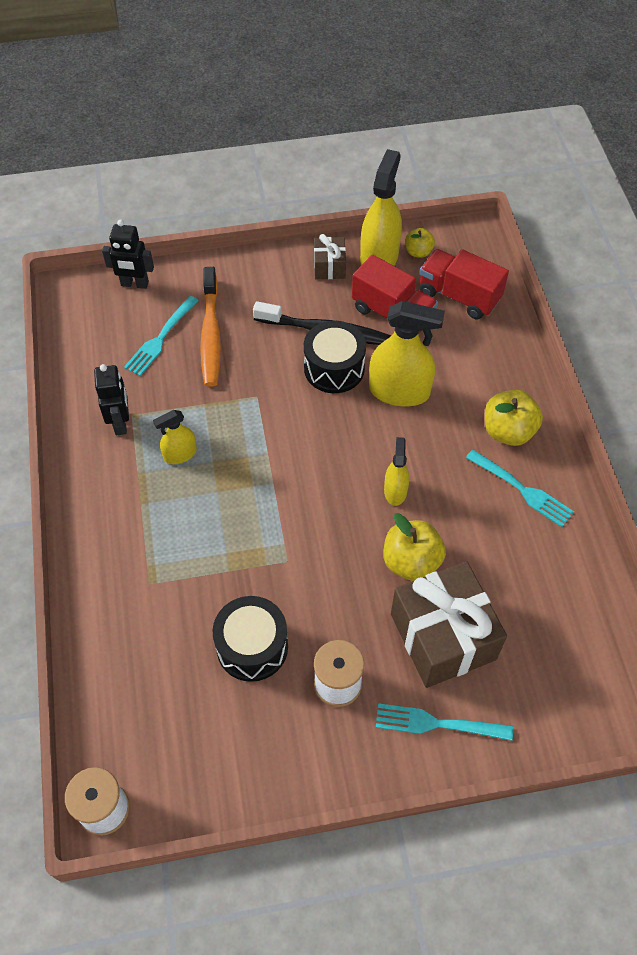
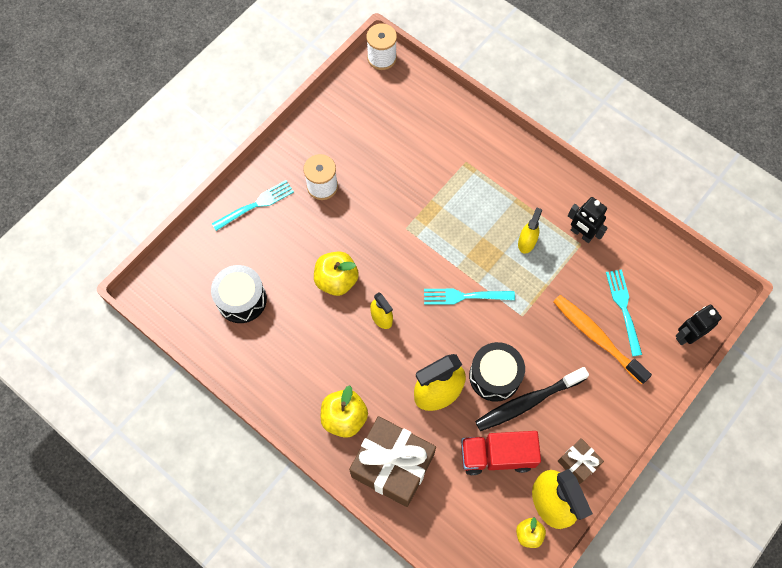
camera: 140 degrees right, 10 degrees up
black drum [213,596,288,682] -> black drum moved to [211,265,267,323]
brown gift [391,561,507,688] -> brown gift moved to [349,416,436,507]
red truck [419,249,509,319] -> none
turquoise fork [466,449,574,527] -> turquoise fork moved to [424,288,515,305]

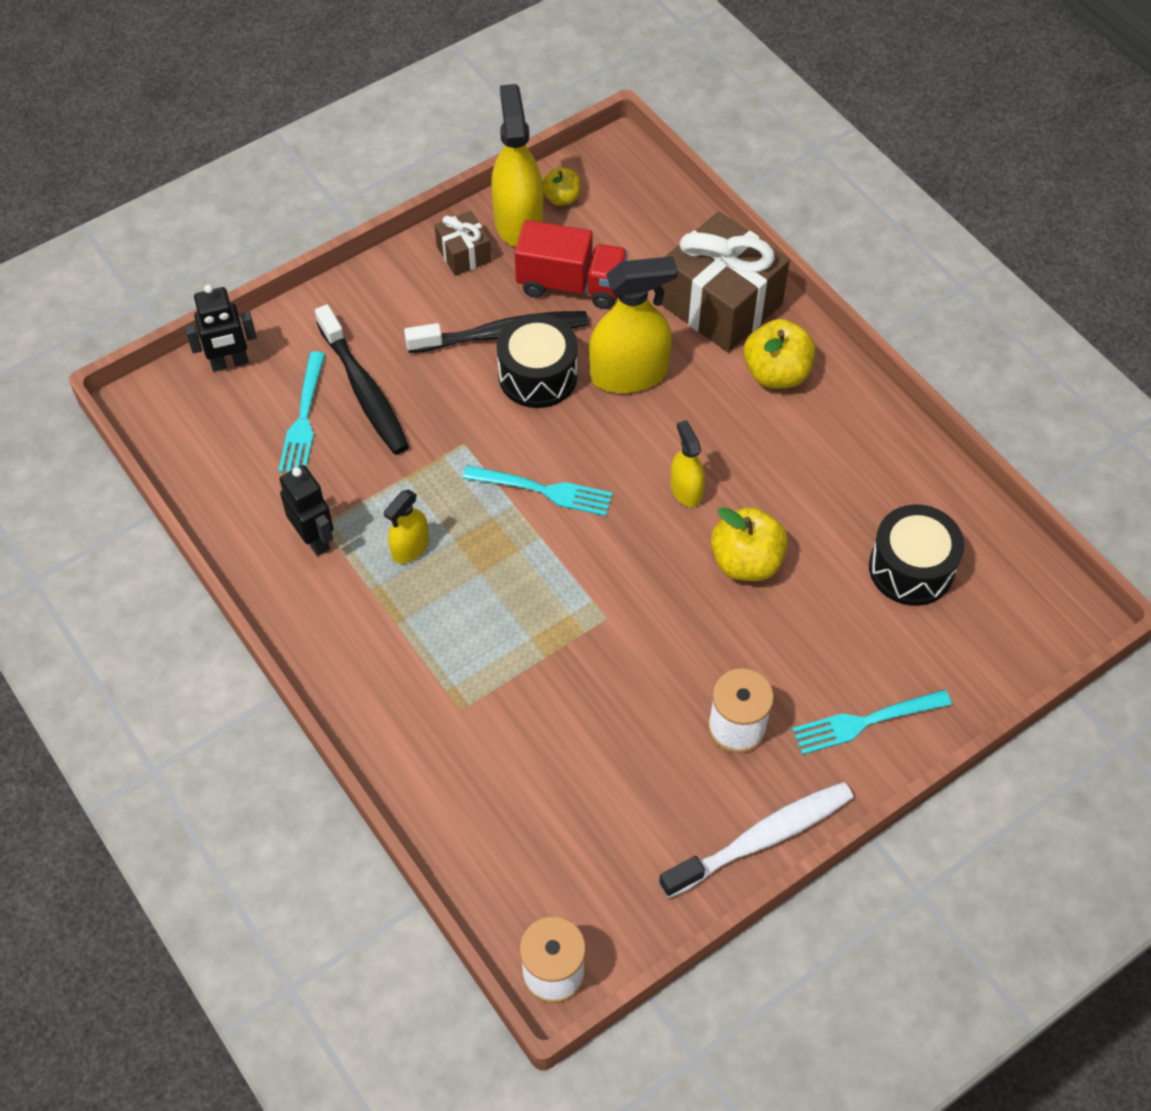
camera: 165 degrees left, 10 degrees down
orange toothbrush [553,295,652,385] -> black toothbrush [315,304,409,455]
none -> white toothbrush [659,782,854,898]

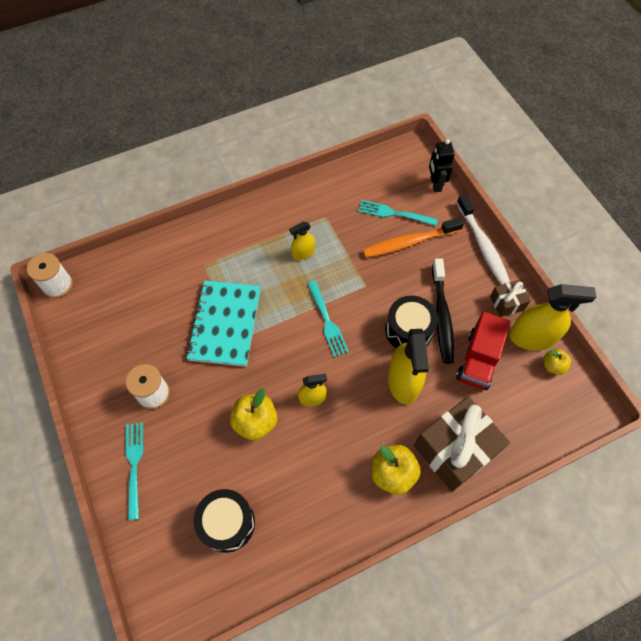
camera: 100 degrees right, 5 degrees up
black robot [279,465,334,556] -> none
black toothbrush [315,304,409,455] -> orange toothbrush [363,217,464,258]
yellow spray bottle [384,490,429,564] -> yellow spray bottle turned 75 degrees counterclockwise [289,222,315,260]
turquoise fork [463,465,613,516] -> turquoise fork turned 45 degrees counterclockwise [307,281,349,357]
white toothbrush [659,782,854,898] -> white toothbrush moved to [457,194,510,285]
none -> turquoise notebook [186,280,261,367]

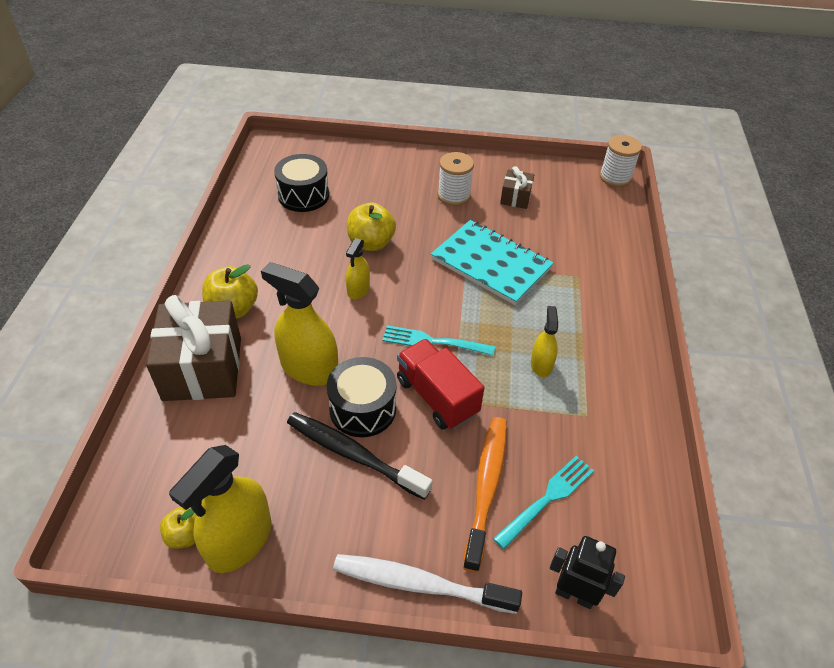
camera: 120 degrees right, 15 degrees down
turquoise fork [125,423,143,520] -> none
red truck [456,312,511,390] -> red truck moved to [397,339,484,429]
brown gift [490,280,531,317] -> brown gift moved to [500,166,534,209]

